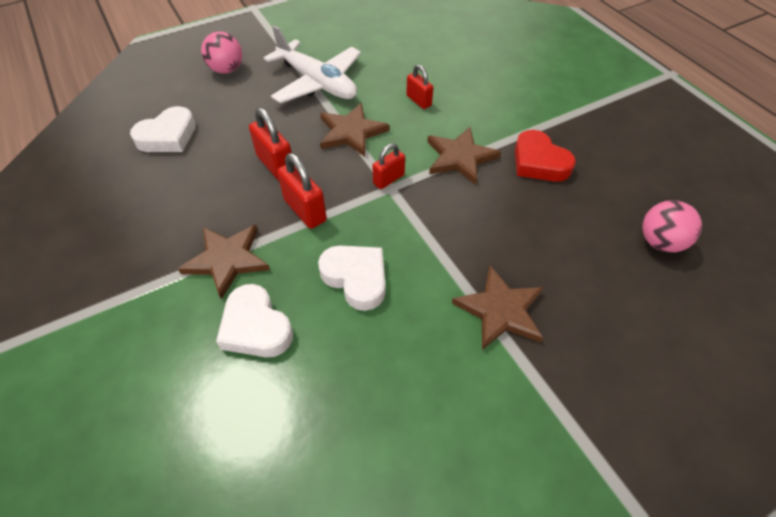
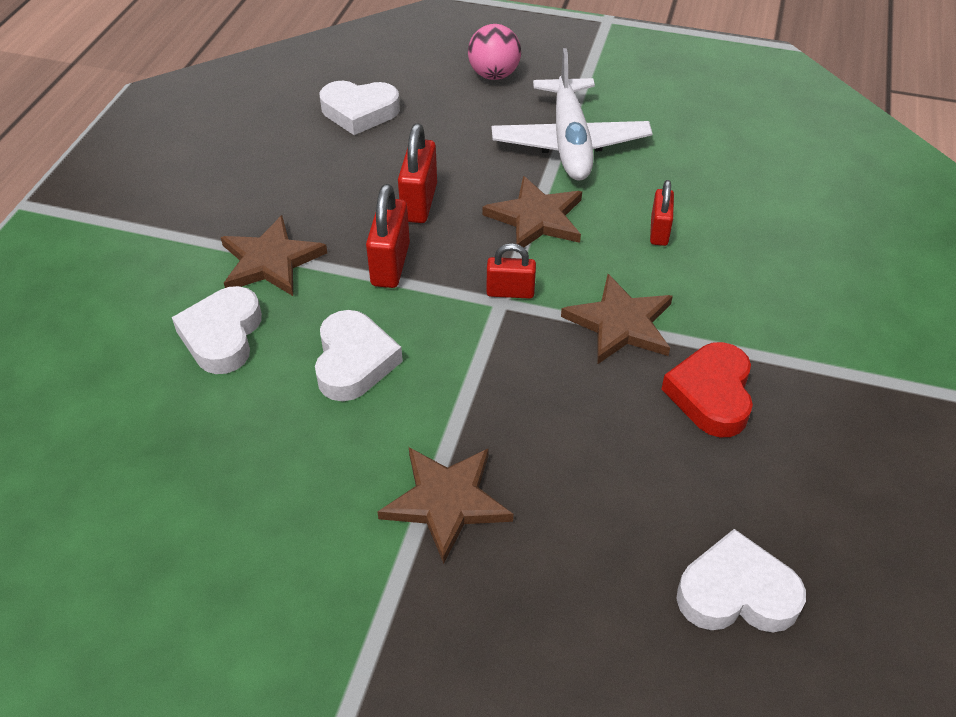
camera: 45 degrees right, 5 degrees down
pink ball [642,200,702,253] -> white heart [676,529,806,632]

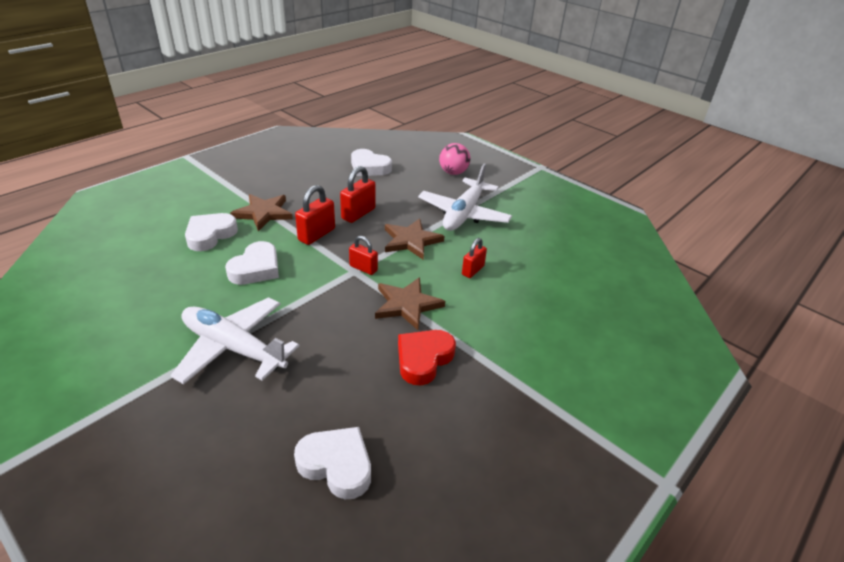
camera: 25 degrees right, 10 degrees down
brown star [377,447,513,564] -> white plane [170,297,299,385]

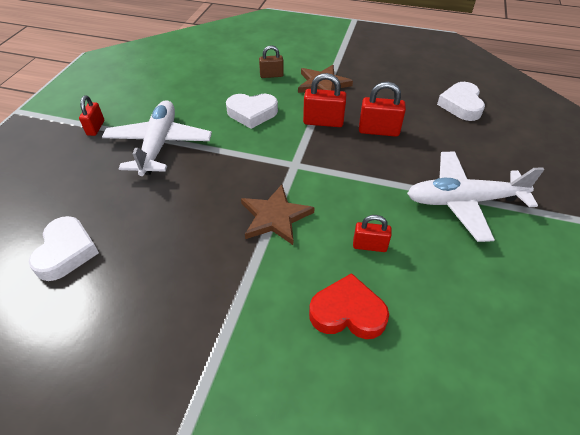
camera: 65 degrees right, 10 degrees up
white heart [185,213,238,251] -> brown padlock [259,45,284,78]
red padlock [349,236,378,275] -> red padlock moved to [79,96,104,136]
brown star [385,218,444,259] -> none
red heart [398,330,456,385] -> red heart moved to [309,273,389,339]
pink ball [439,143,470,175] -> none

